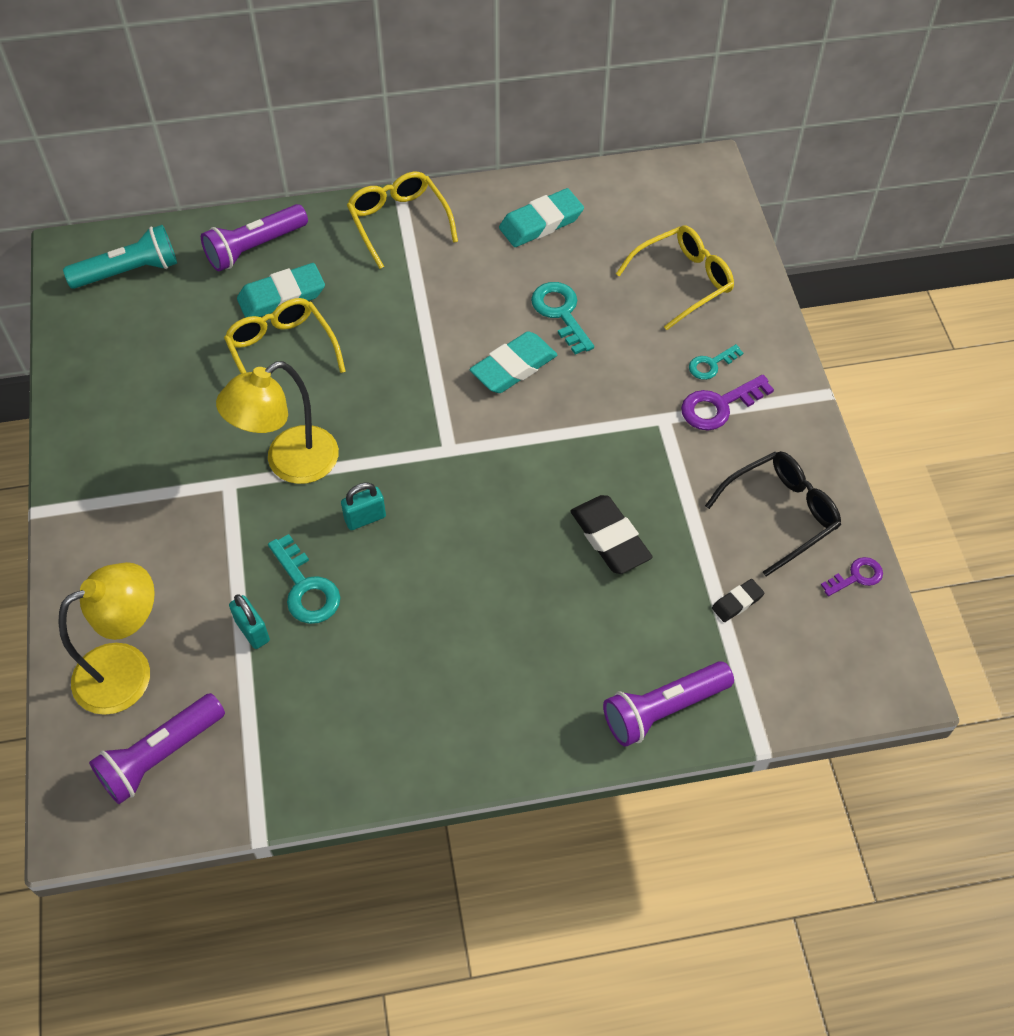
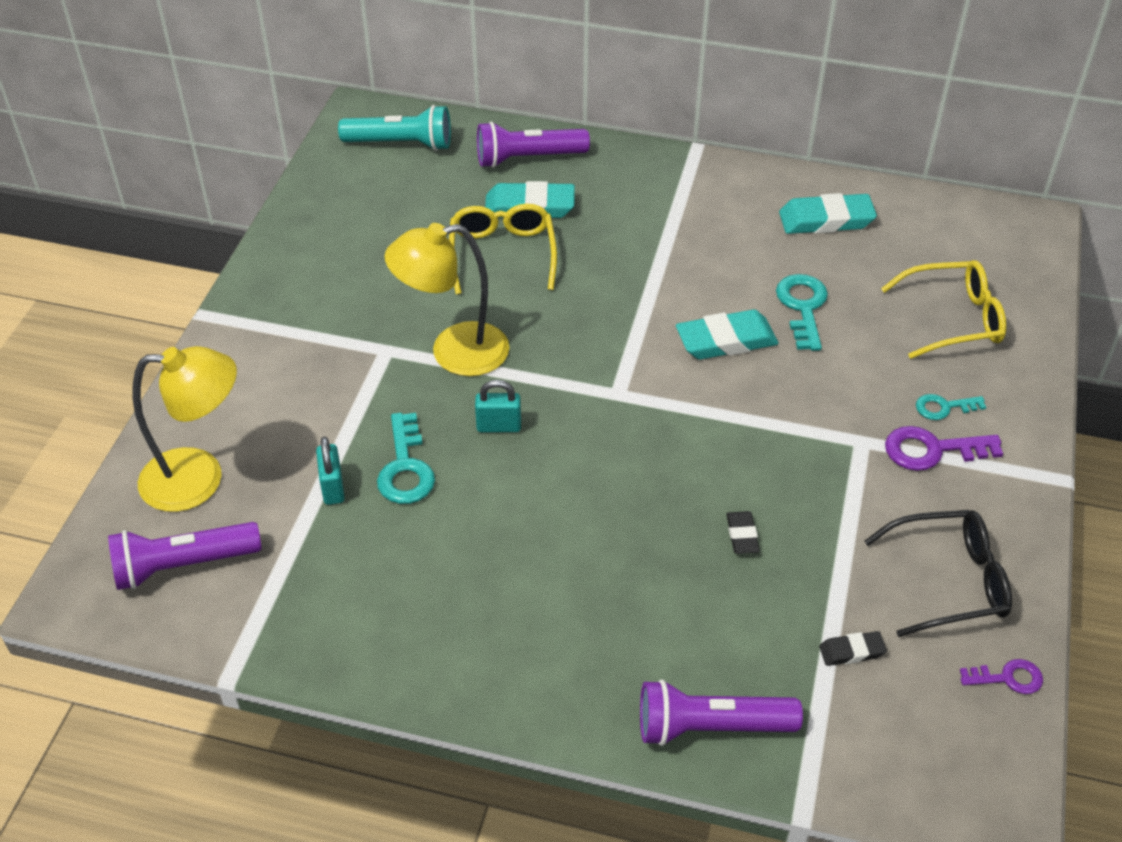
camera: 25 degrees right, 10 degrees down
yellow glasses [347,172,458,269] -> none
black eraser [570,495,653,574] -> black eraser [726,511,760,554], size x0.52

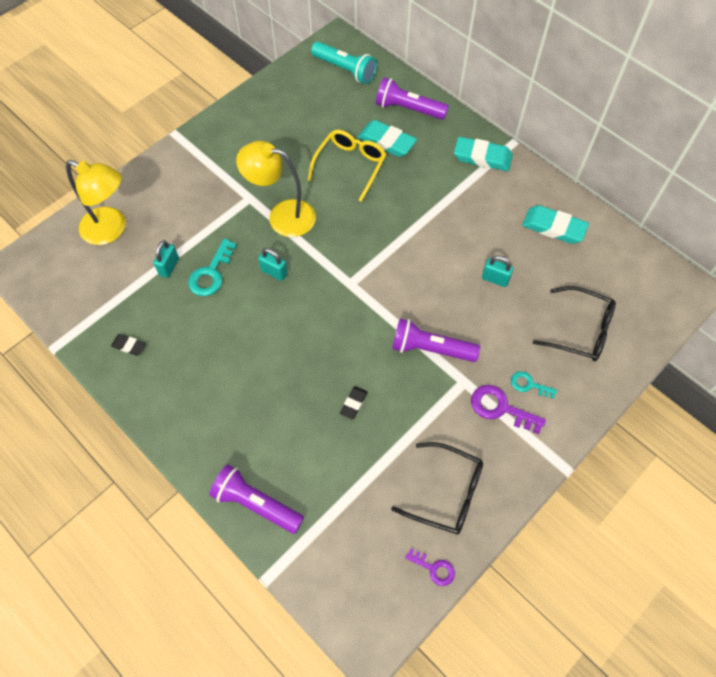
camera: 30 degrees right, 15 degrees up
purple flashlight [108,522,262,590] -> purple flashlight moved to [392,318,480,362]
turquoise eraser [676,309,779,360] -> turquoise eraser moved to [454,137,513,171]
turquoise key [776,274,828,351] -> turquoise padlock [482,256,514,287]
black eraser [819,631,887,666] -> black eraser moved to [111,334,146,356]
yellow glasses [881,260,1006,359] -> black glasses [533,286,616,361]

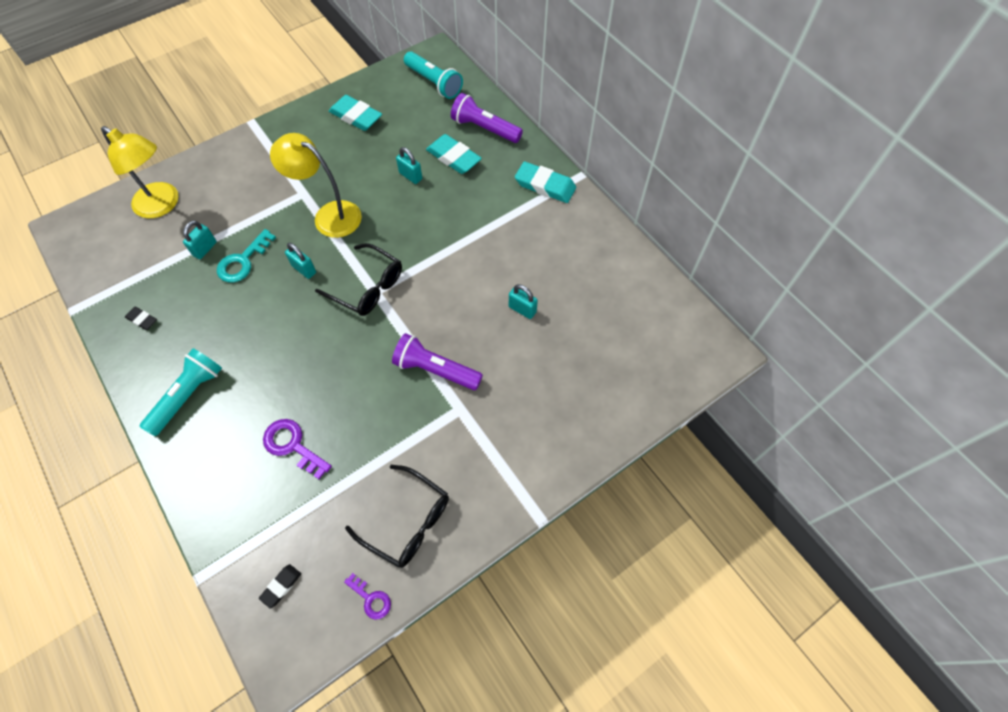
camera: 10 degrees right, 0 degrees up
purple flashlight [209,464,304,534] -> none
yellow glasses [308,130,387,202] -> turquoise padlock [396,147,422,184]
black eraser [340,386,368,420] -> black eraser moved to [259,564,301,609]
purple key [471,385,546,434] -> purple key moved to [263,419,332,479]
turquoise key [511,371,557,399] -> none
turquoise eraser [522,205,589,244] -> turquoise eraser moved to [329,95,382,131]
black glasses [533,286,616,361] -> black glasses moved to [315,243,402,316]
none -> turquoise flashlight [139,348,222,436]

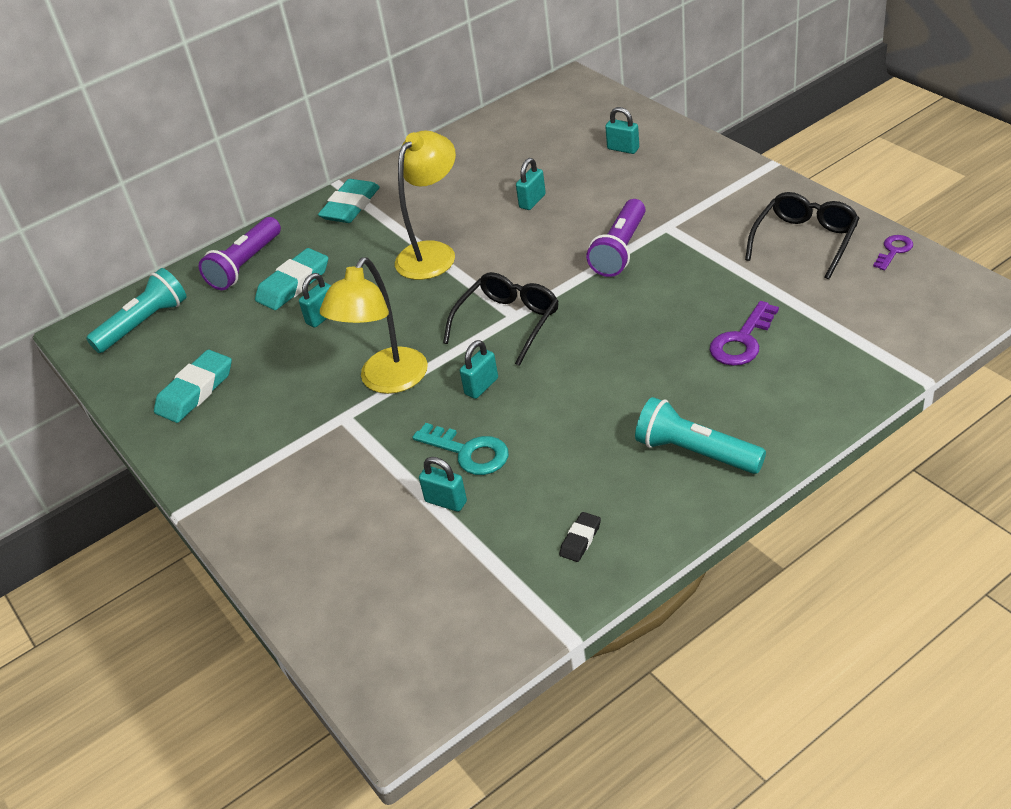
camera: 85 degrees left, 20 degrees down
yellow lamp [101,126,179,218] -> yellow lamp moved to [395,130,456,280]
black eraser [259,564,301,609] -> none
none -> turquoise padlock [605,107,639,154]

